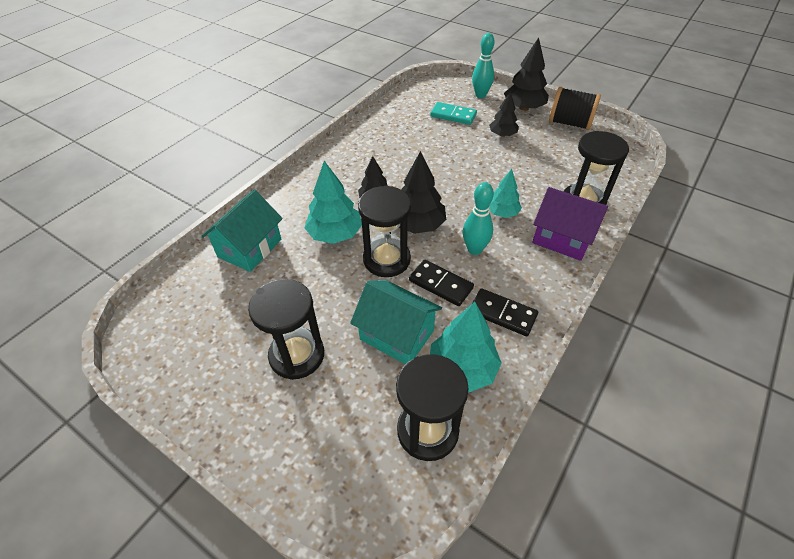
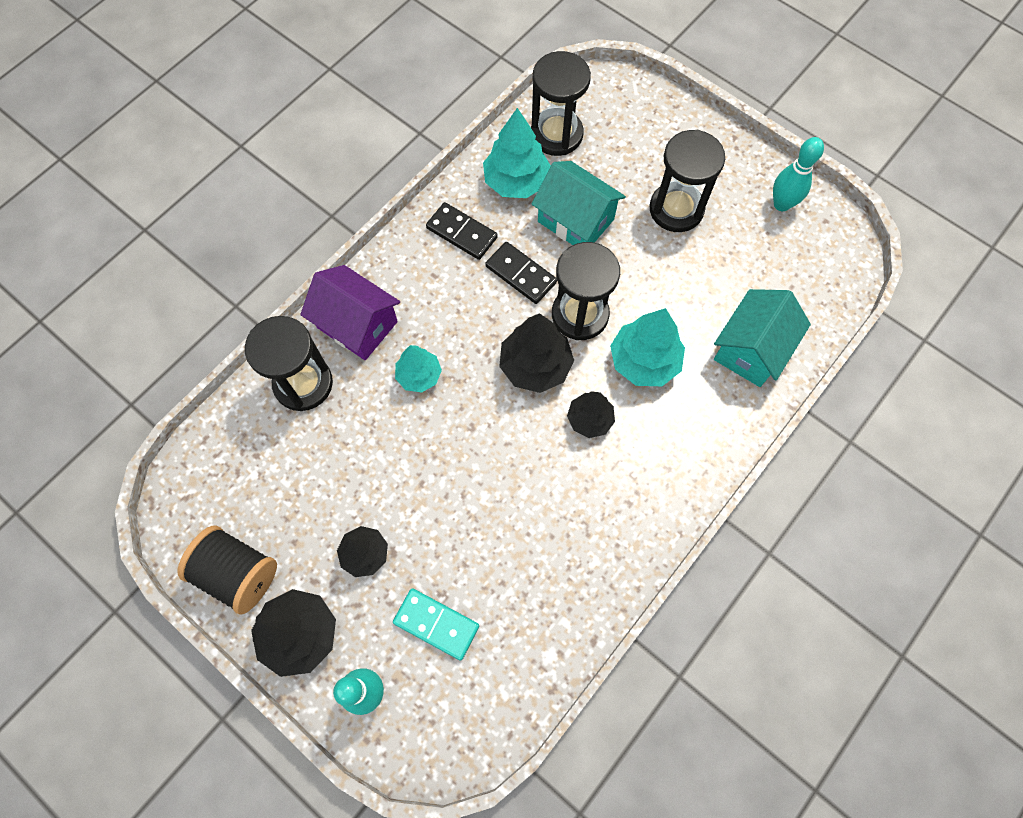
camera: 175 degrees left, 20 degrees up
turquoise bowling pin [463,182,494,255] -> turquoise bowling pin moved to [773,137,824,211]

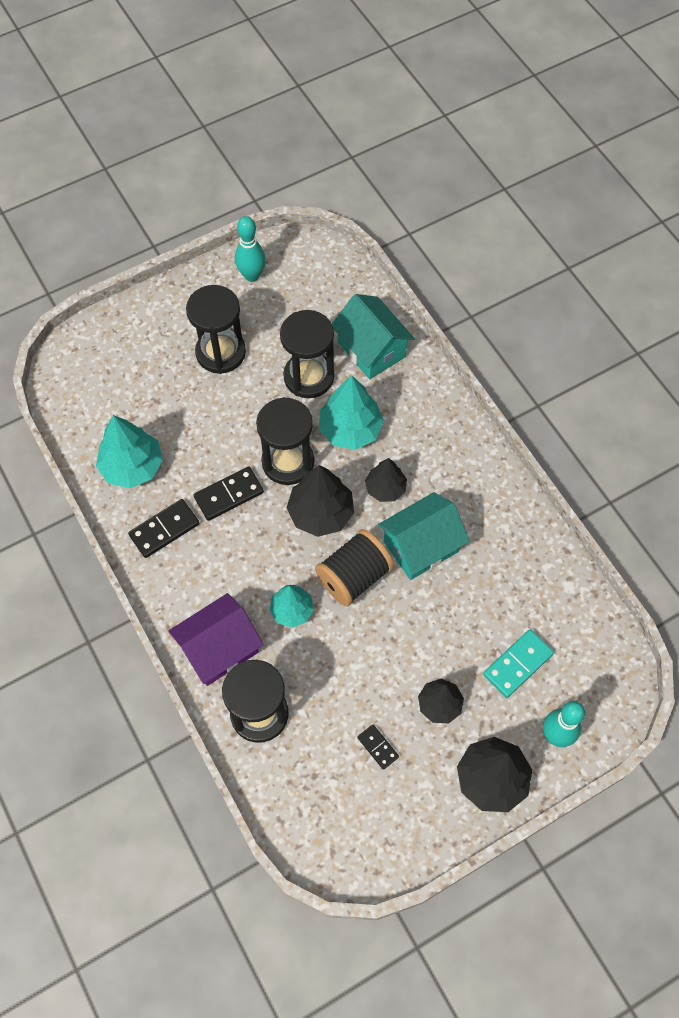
camera: 70 degrees left, 5 degrees down
black spool [177,525,277,615] -> black spool moved to [315,529,394,607]
black hourglass [531,51,591,156] -> black hourglass moved to [280,310,334,398]
turquoise house [532,161,626,245] -> turquoise house moved to [378,492,470,580]
none -> black domino [357,725,399,770]

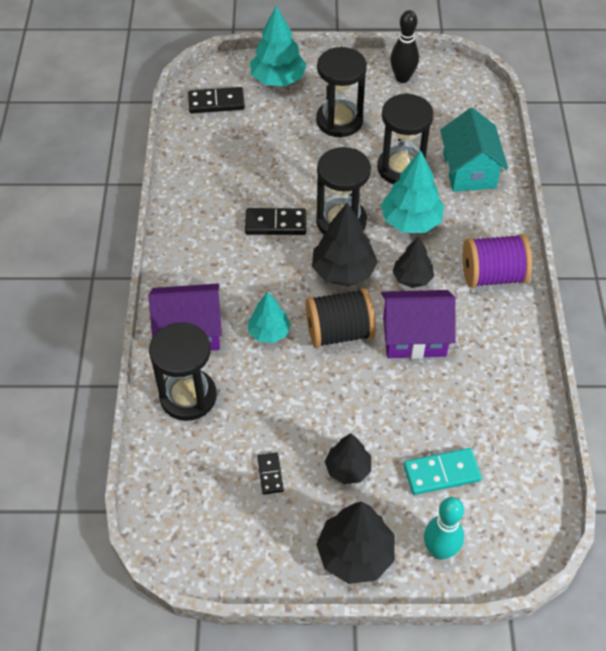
camera: 30 degrees right, 10 degrees down
turquoise tree [96,415,163,488] -> turquoise tree moved to [250,6,307,86]
black domino [128,499,199,558] -> black domino moved to [188,87,245,113]
turquoise bowling pin [235,216,266,282] -> black bowling pin [390,10,419,83]
turquoise house [378,492,470,580] -> purple house [381,290,456,359]
none -> purple spool [462,234,532,288]

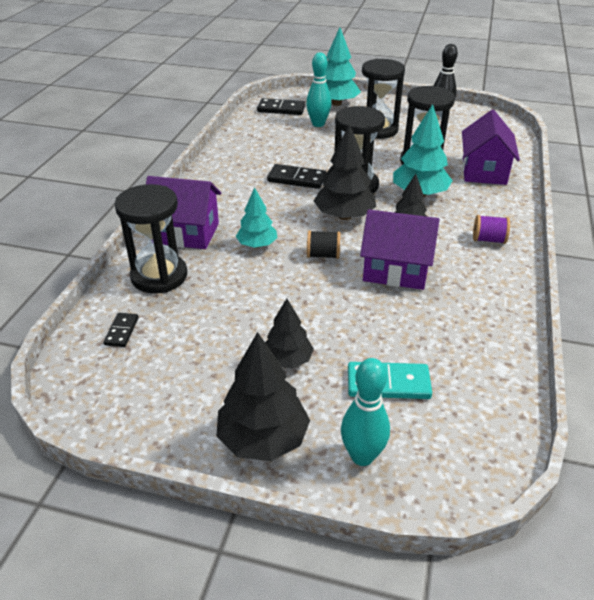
camera: 15 degrees right, 15 degrees down
black domino [257,453,284,495] -> black domino moved to [103,313,139,347]
black spool [306,288,376,348] -> black spool [307,230,341,259], size x0.54
turquoise house [440,108,508,192] -> purple house [462,110,520,185]
purple spool [462,234,532,288] -> purple spool [473,215,510,244], size x0.54
none -> turquoise bowling pin [306,52,332,127]

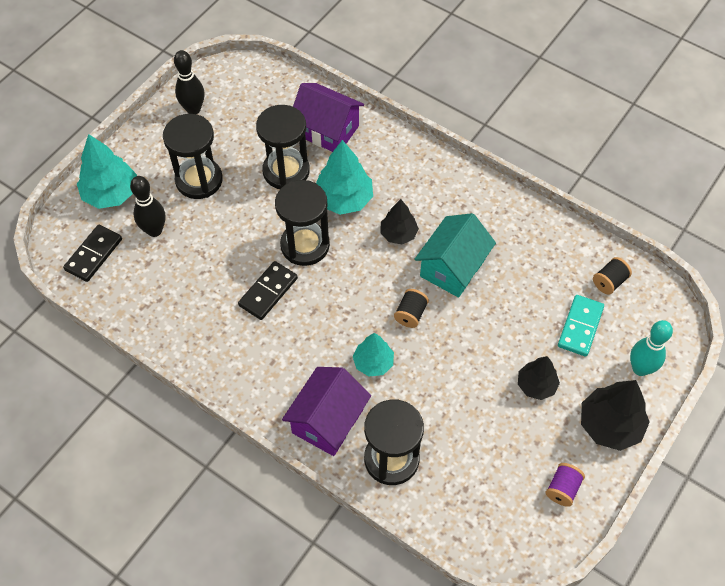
camera: 70 degrees left, 20 degrees up
black domino [103,313,139,347] -> none
turquoise bowling pin [306,52,332,127] -> black bowling pin [130,176,165,237]
black tree [314,124,376,220] -> none
purple house [360,209,440,290] -> turquoise house [414,213,496,298]
purple spool [473,215,510,244] -> purple spool moved to [546,463,585,507]
none -> black spool [593,257,632,295]

